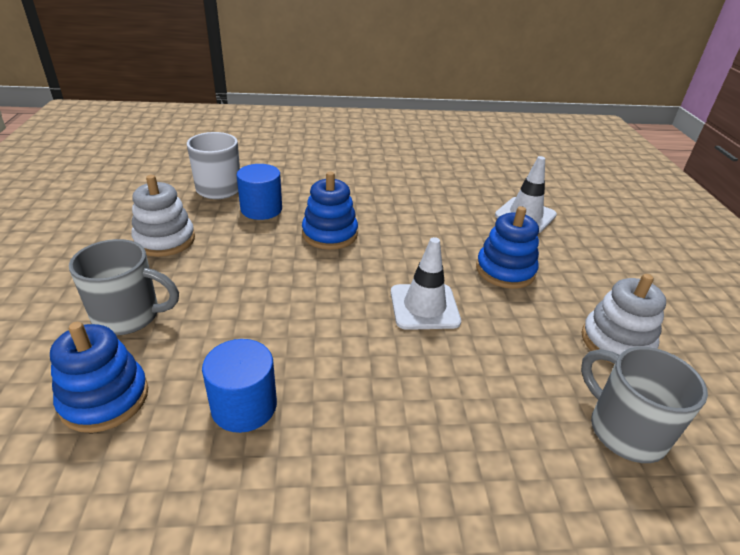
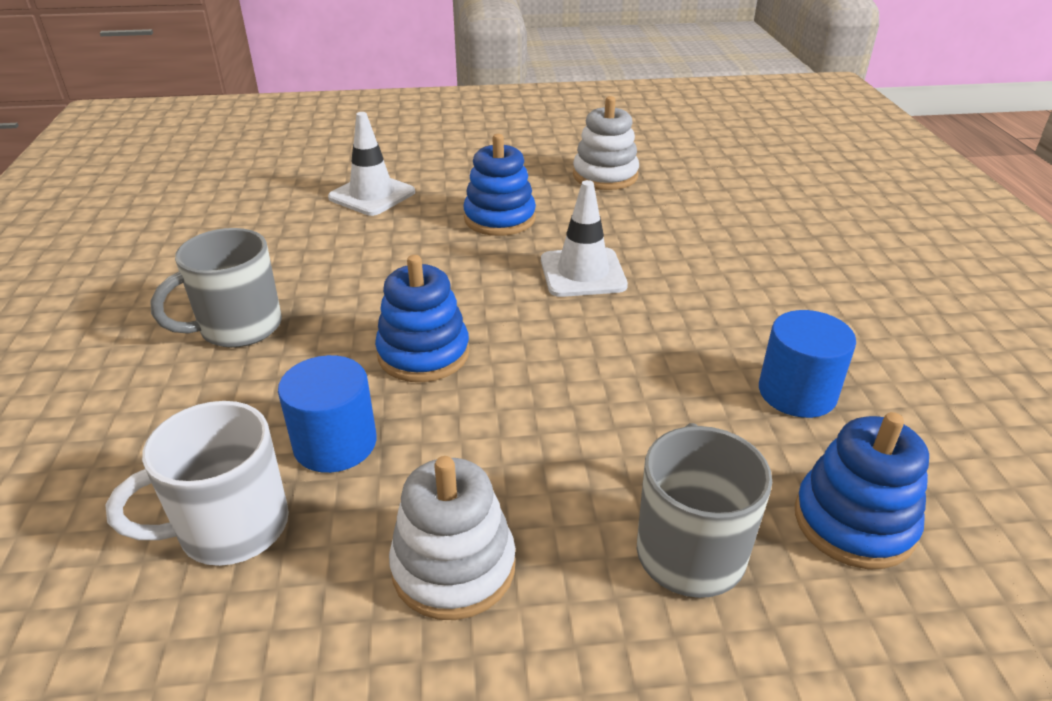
camera: 90 degrees left, 0 degrees up
grey mug [581,347,708,463] -> grey mug moved to [150,228,282,348]

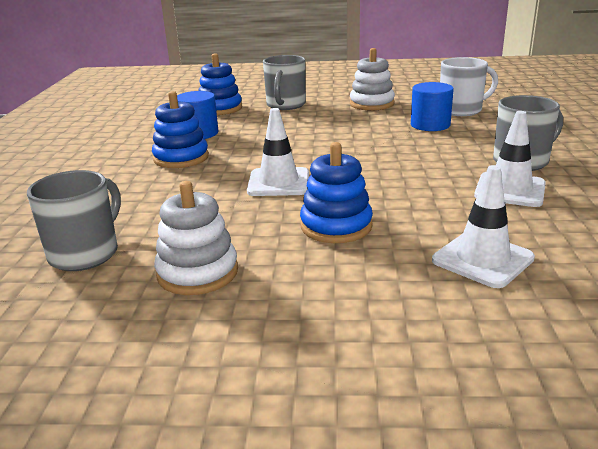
camera: 170 degrees left, 10 degrees down
blue stacking toy [375,255,470,382] -> blue stacking toy moved to [152,91,209,168]
none -> grey mug [27,170,121,271]
none -> white traffic cone [474,111,546,207]

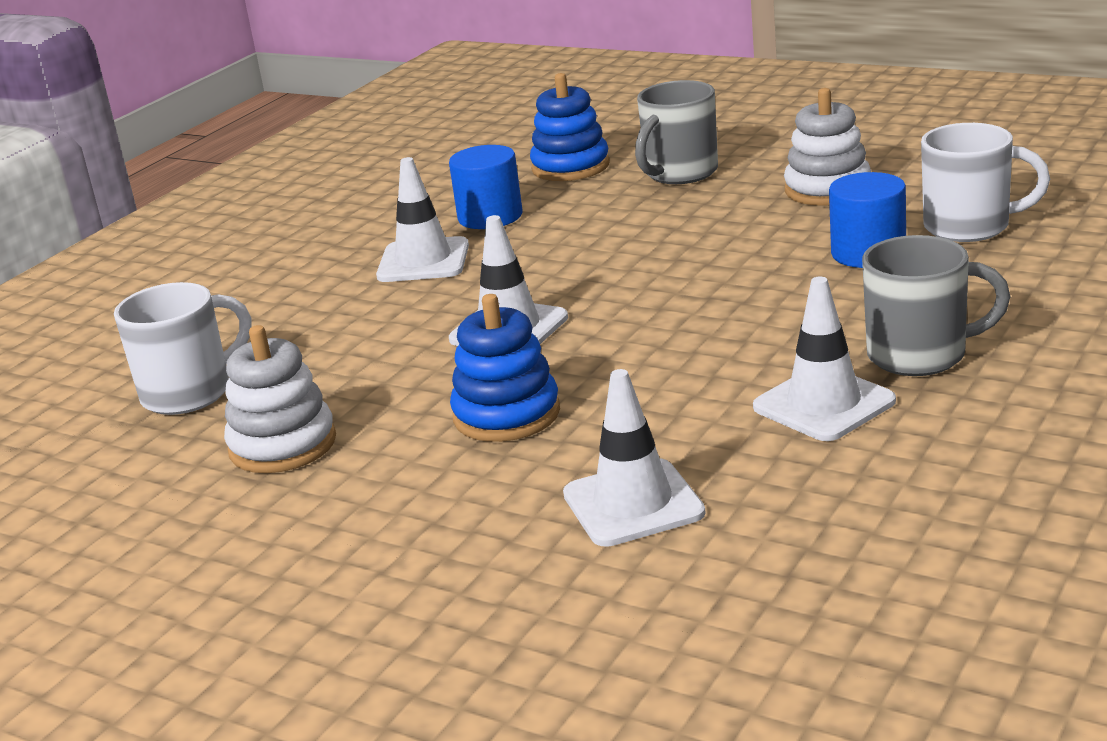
camera: 30 degrees right, 0 degrees up
grey mug [27,170,121,271] -> white mug [114,282,252,415]
blue stacking toy [152,91,209,168] -> white traffic cone [376,157,469,282]

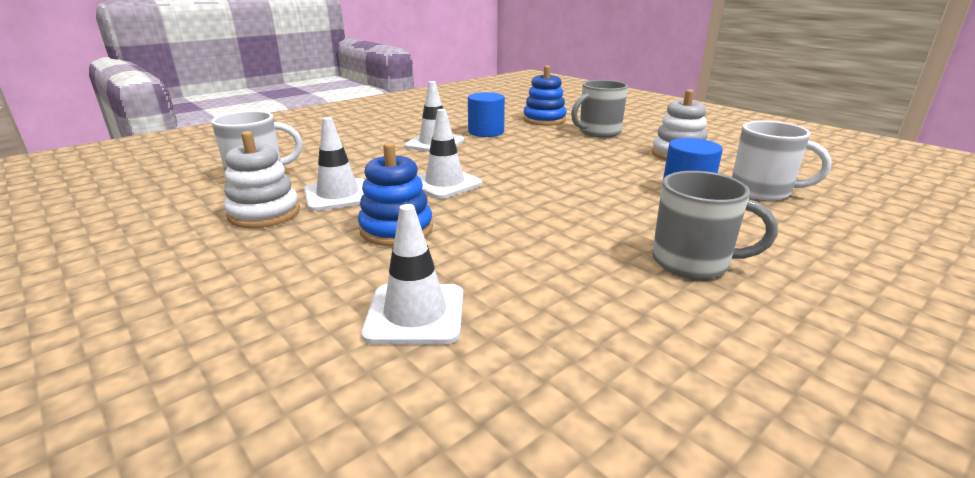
camera: 15 degrees right, 0 degrees up
white traffic cone [753,277,896,441] -> white traffic cone moved to [304,117,364,211]

